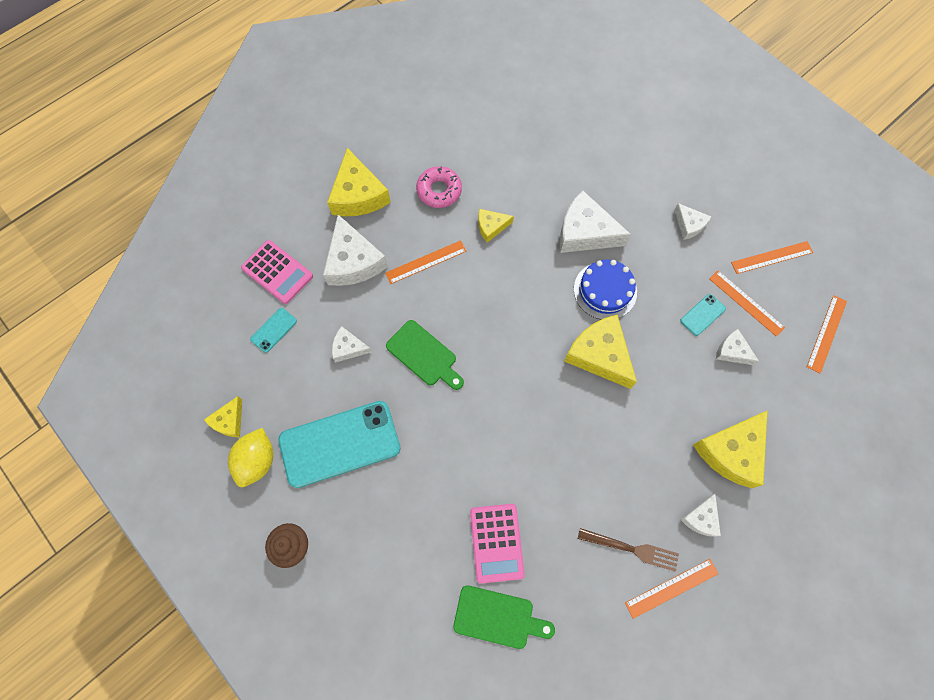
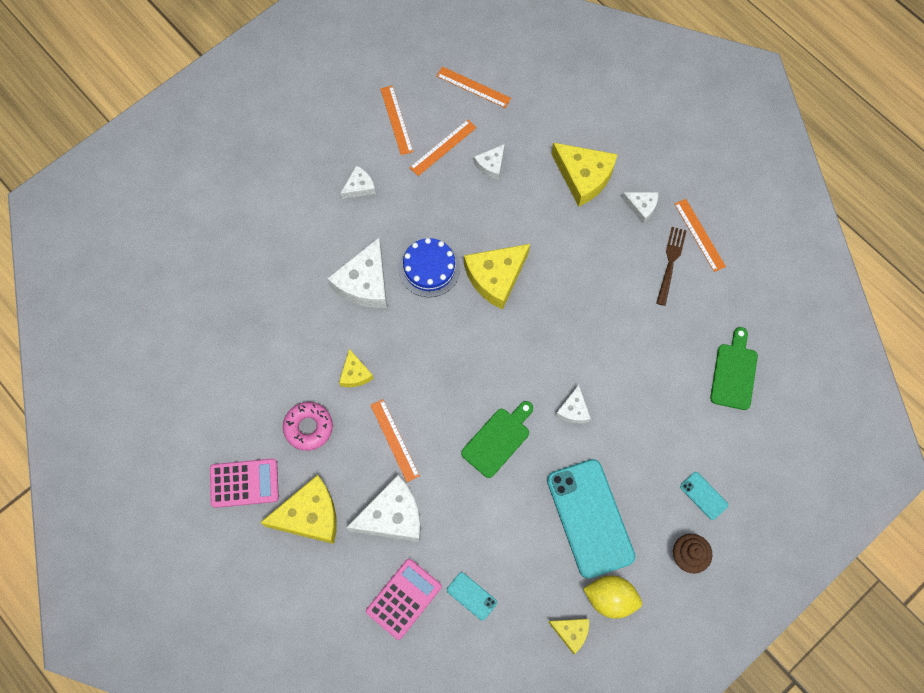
camera: 90 degrees left, 0 degrees up
white cheese [332,326,372,363] -> white cheese moved to [556,385,591,424]
pink calculator [470,504,525,584] -> pink calculator moved to [210,458,279,508]
turquoise phone [680,294,726,336] -> turquoise phone moved to [680,472,728,520]

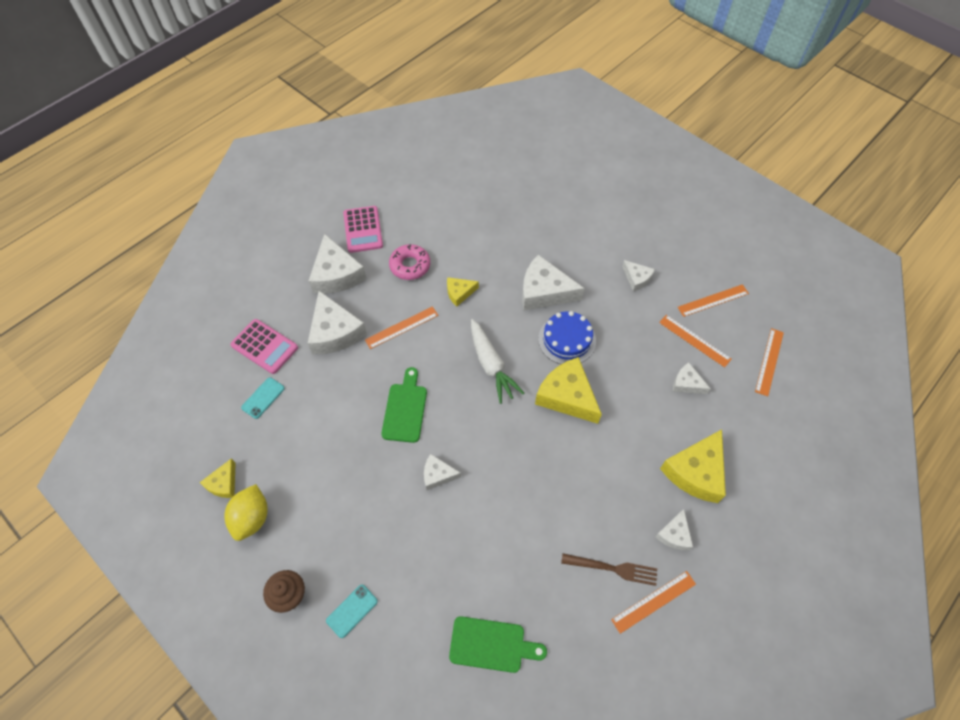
camera: 85 degrees right, 10 degrees down
yellow cheese [260,475,337,544] -> white cheese [309,234,366,294]
green cutting board [461,401,533,478] -> green cutting board turned 120 degrees counterclockwise [381,367,427,443]
turquoise phone [547,459,635,579] -> none
none -> white carrot [471,319,524,404]

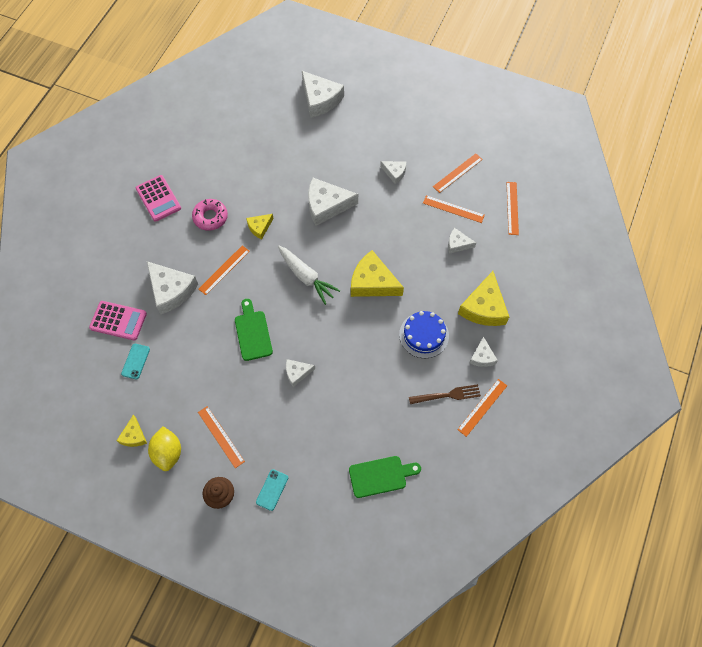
camera: 20 degrees left, 5 degrees up
white cheese [309,234,366,294] -> white cheese moved to [302,71,344,118]
blue cake [538,311,596,364] -> blue cake moved to [399,311,449,358]
none -> orange ruler [198,406,245,468]

